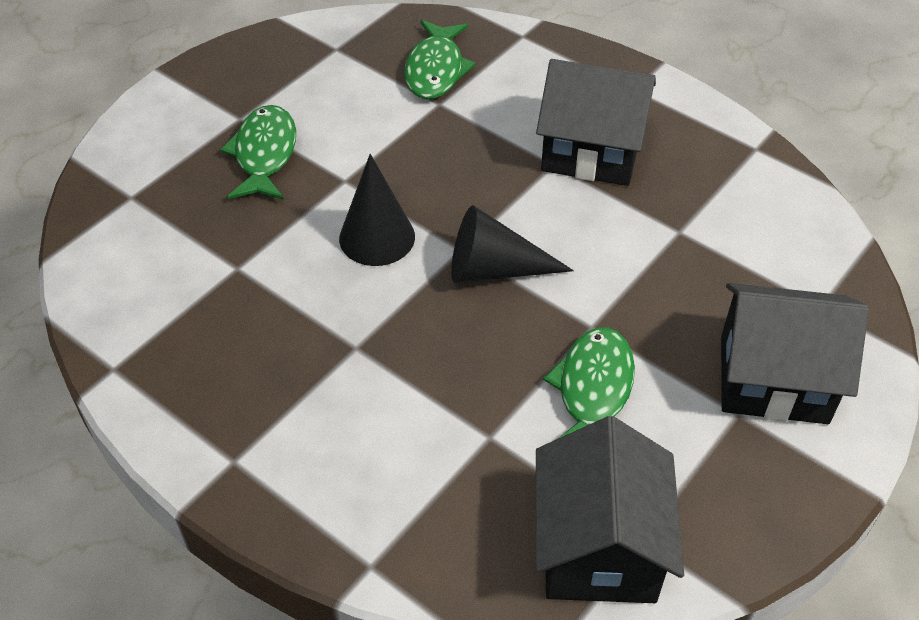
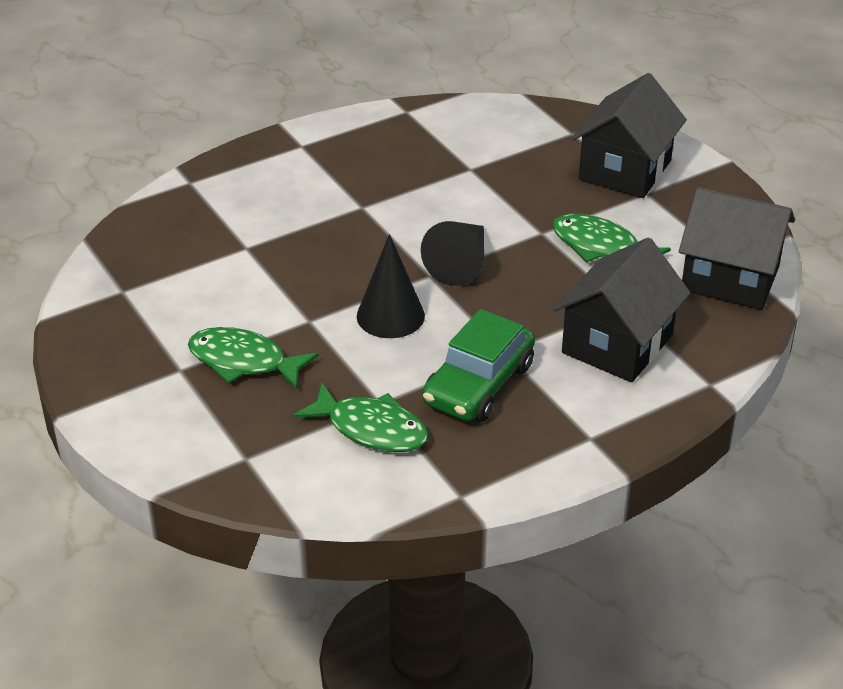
camera: 70 degrees left, 10 degrees down
green fish [404,20,476,99] -> green fish moved to [293,383,429,452]
black house [536,59,656,186] -> black house moved to [553,238,691,382]
none -> green car [422,309,535,422]

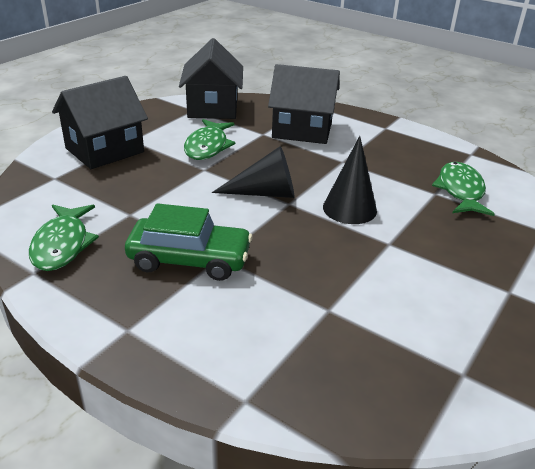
camera: 115 degrees left, 5 degrees down
green fish [188,327,319,389] -> green fish moved to [29,204,99,271]
green car [422,309,535,422] -> green car moved to [125,203,253,281]
black house [571,73,687,198] -> black house turned 45 degrees counterclockwise [52,76,148,169]

